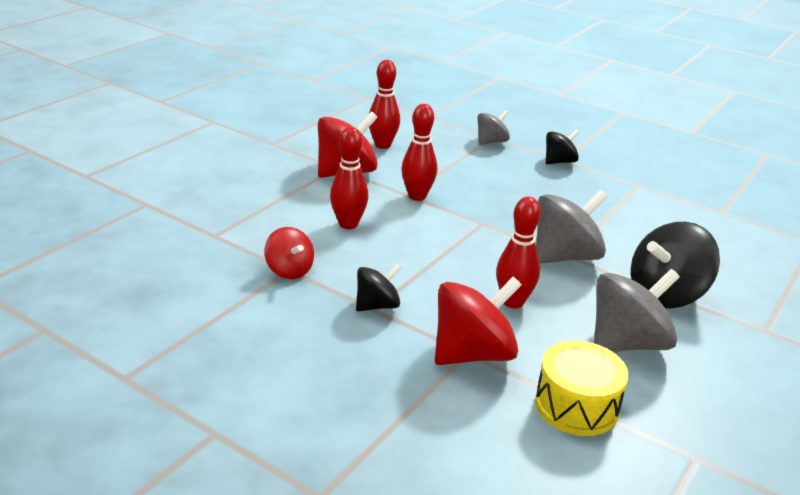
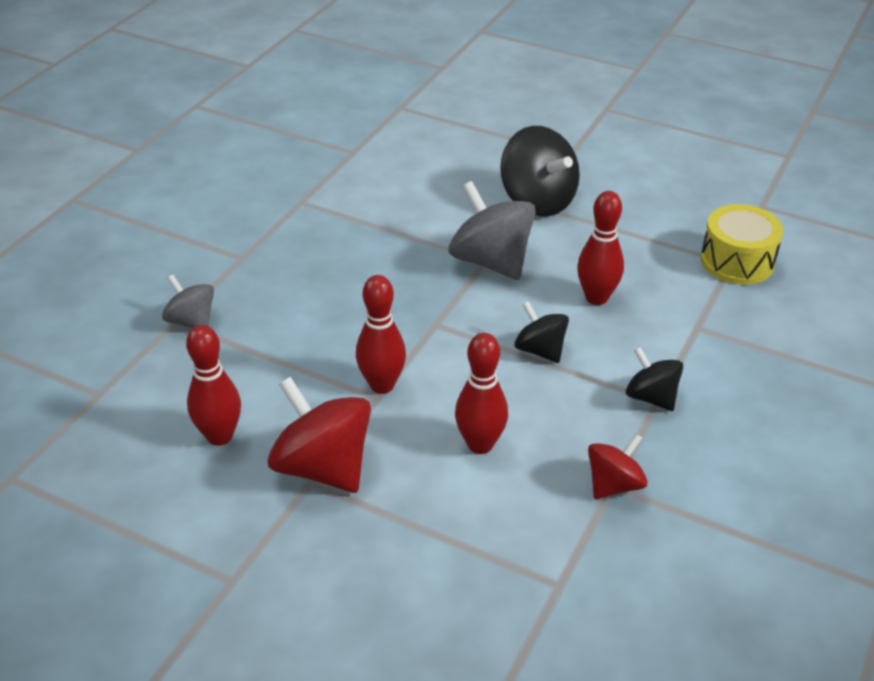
camera: 95 degrees left, 10 degrees up
red spinning top [435,277,522,365] -> none
black spinning top [546,130,579,164] -> black spinning top moved to [514,301,569,363]
grey spinning top [594,269,680,352] -> none

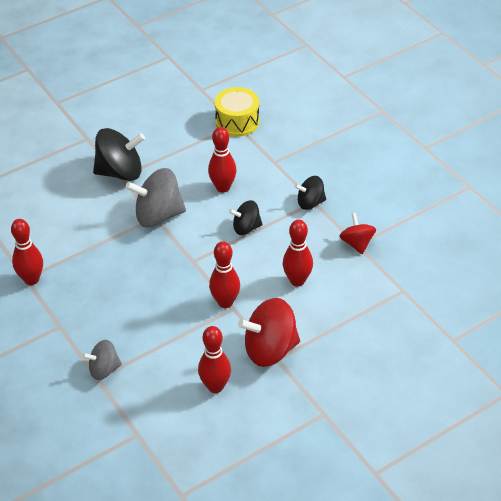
camera: 60 degrees left, 5 degrees up
none -> red bowling pin [11,219,43,285]

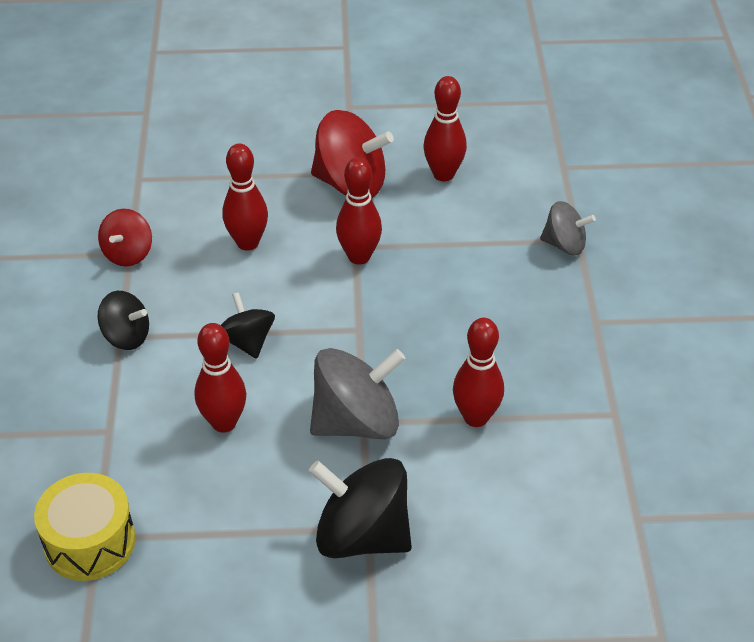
camera: 150 degrees left, 0 degrees up
red bowling pin [11,219,43,285] -> red bowling pin moved to [453,318,504,427]
grey spinning top [125,168,186,227] -> grey spinning top turned 45 degrees counterclockwise [310,348,406,439]
black spinning top [229,200,263,235] -> black spinning top turned 135 degrees counterclockwise [221,292,275,359]

